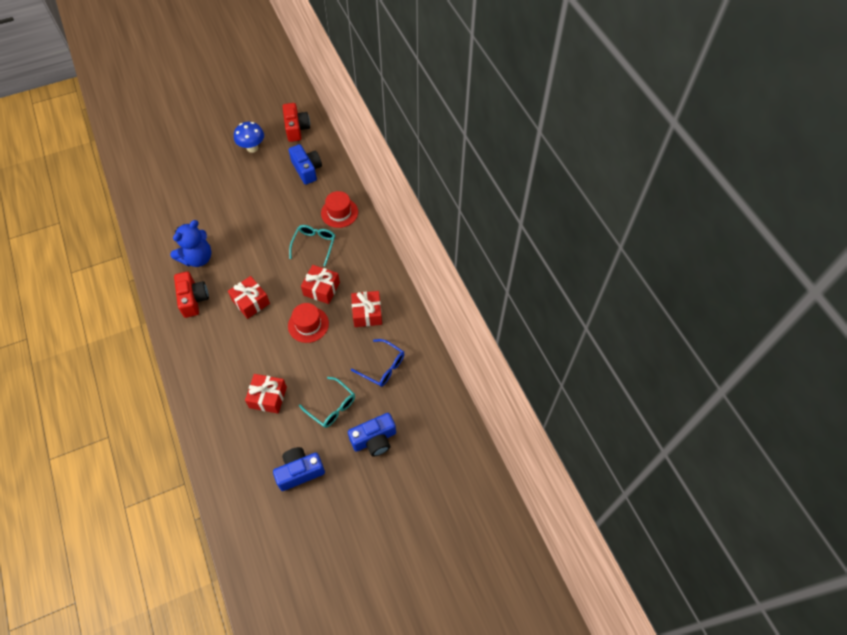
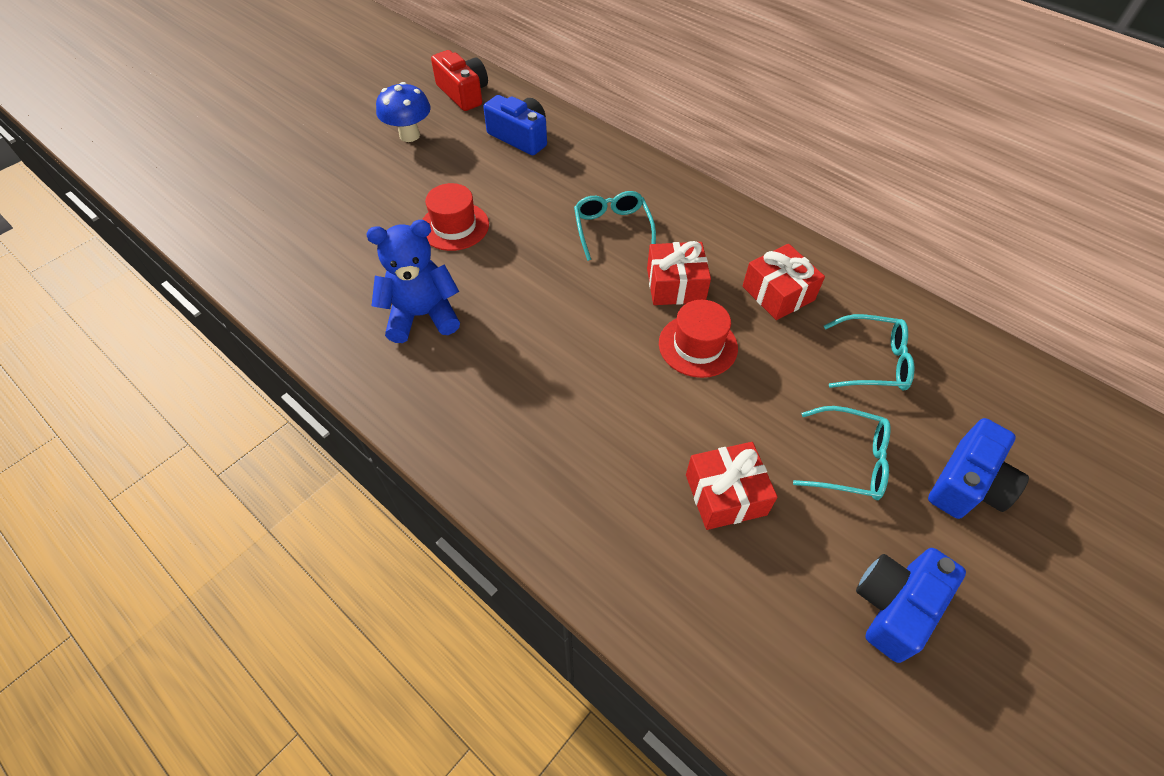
camera: 25 degrees left, 5 degrees down
blue teddy bear [170,220,212,267] -> blue teddy bear turned 120 degrees counterclockwise [366,220,460,343]
red camera [174,272,209,318] -> none
red gift [228,276,270,319] -> none
red hat [321,191,358,228] -> red hat moved to [422,183,489,251]
blue glasses [351,339,404,387] -> turquoise glasses [824,314,915,390]

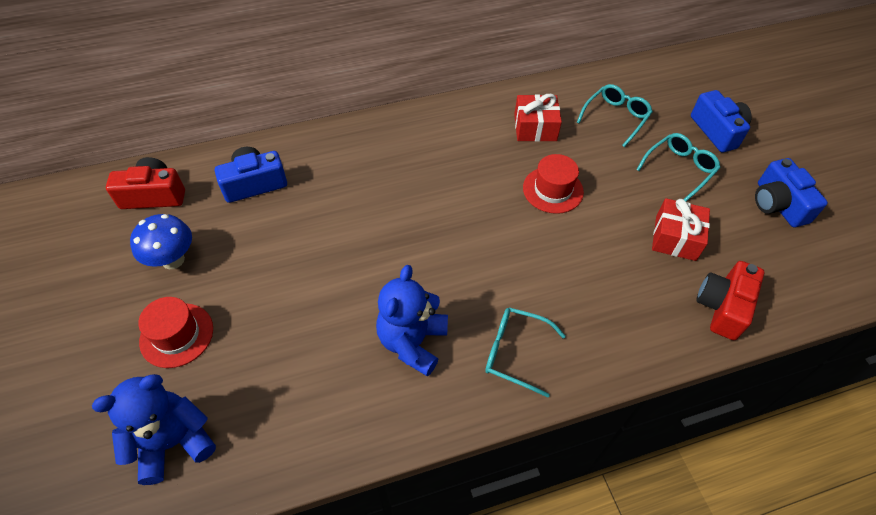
camera: 60 degrees left, 0 degrees up
red hat [422,183,489,251] -> red hat moved to [138,297,213,368]
turquoise glasses [574,191,656,261] -> turquoise glasses moved to [485,307,566,398]
red gift [647,241,711,305] -> none
none -> blue teddy bear [92,374,216,485]
none -> red camera [697,261,765,340]

